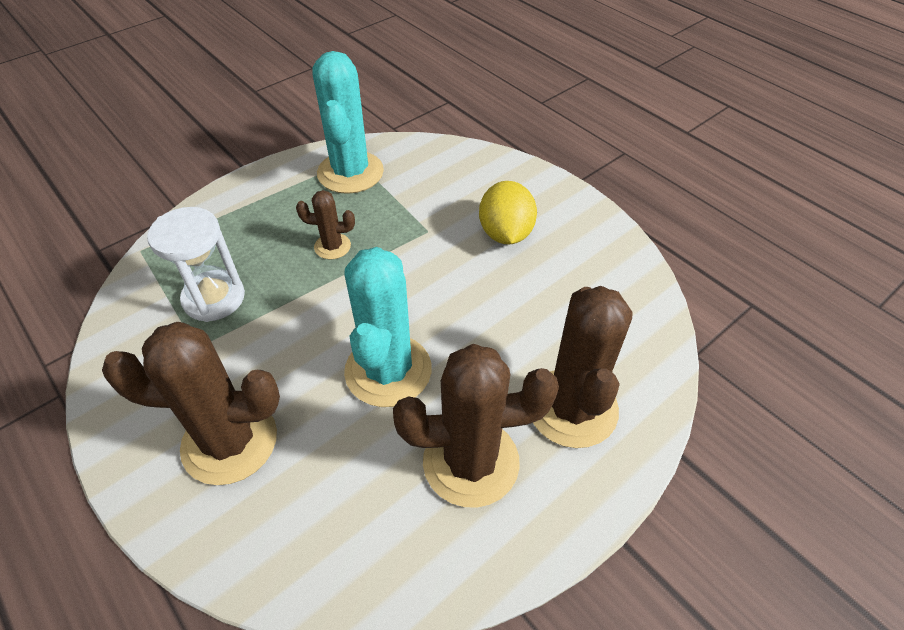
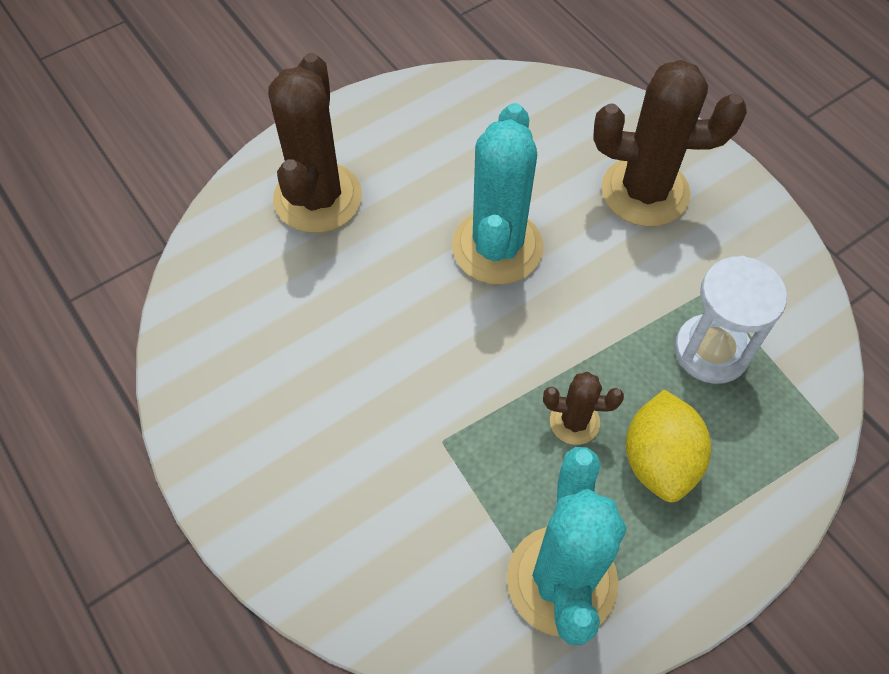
camera: 175 degrees left, 10 degrees up
brown cactus [393,344,559,508] -> none
yellow lemon [479,181,537,245] -> yellow lemon moved to [626,390,711,502]

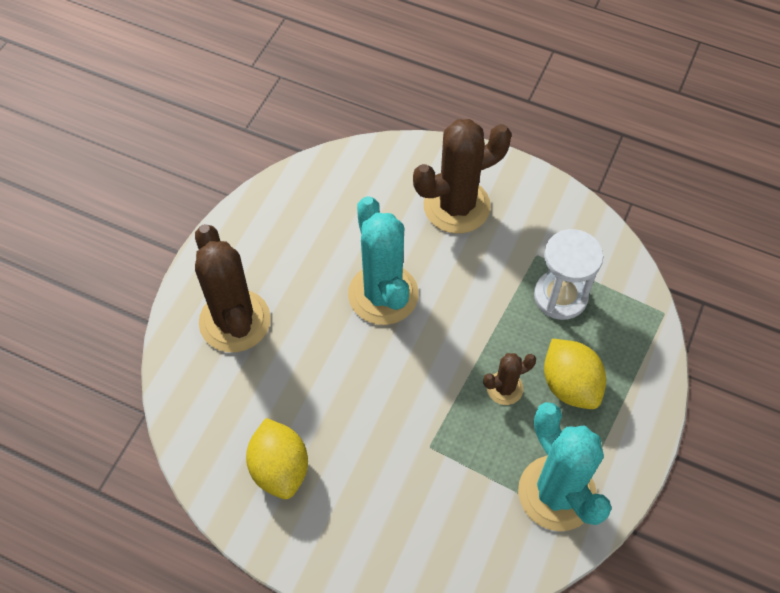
camera: 30 degrees left, 0 degrees up
none -> yellow lemon [246,418,308,499]

